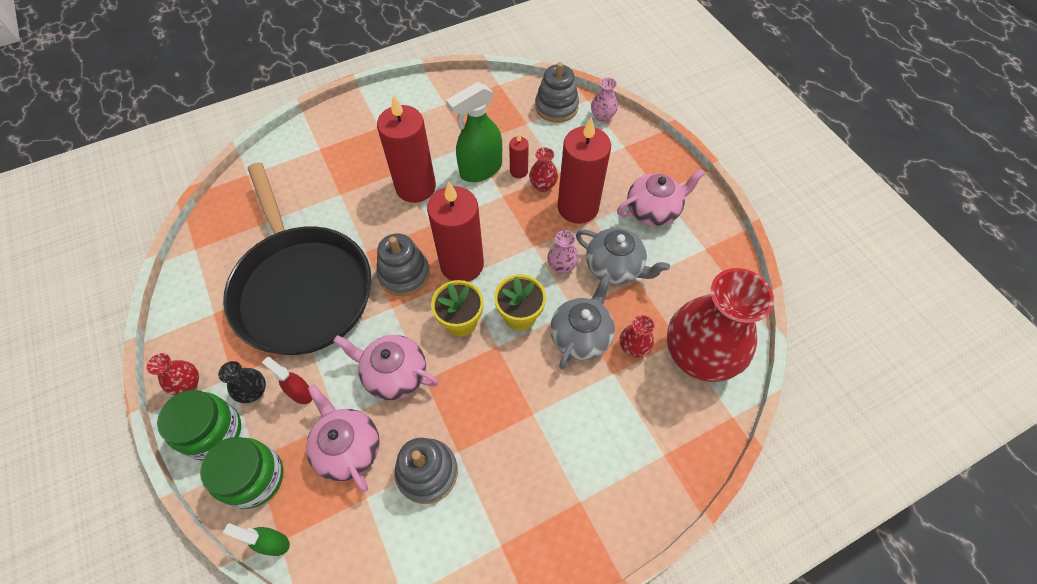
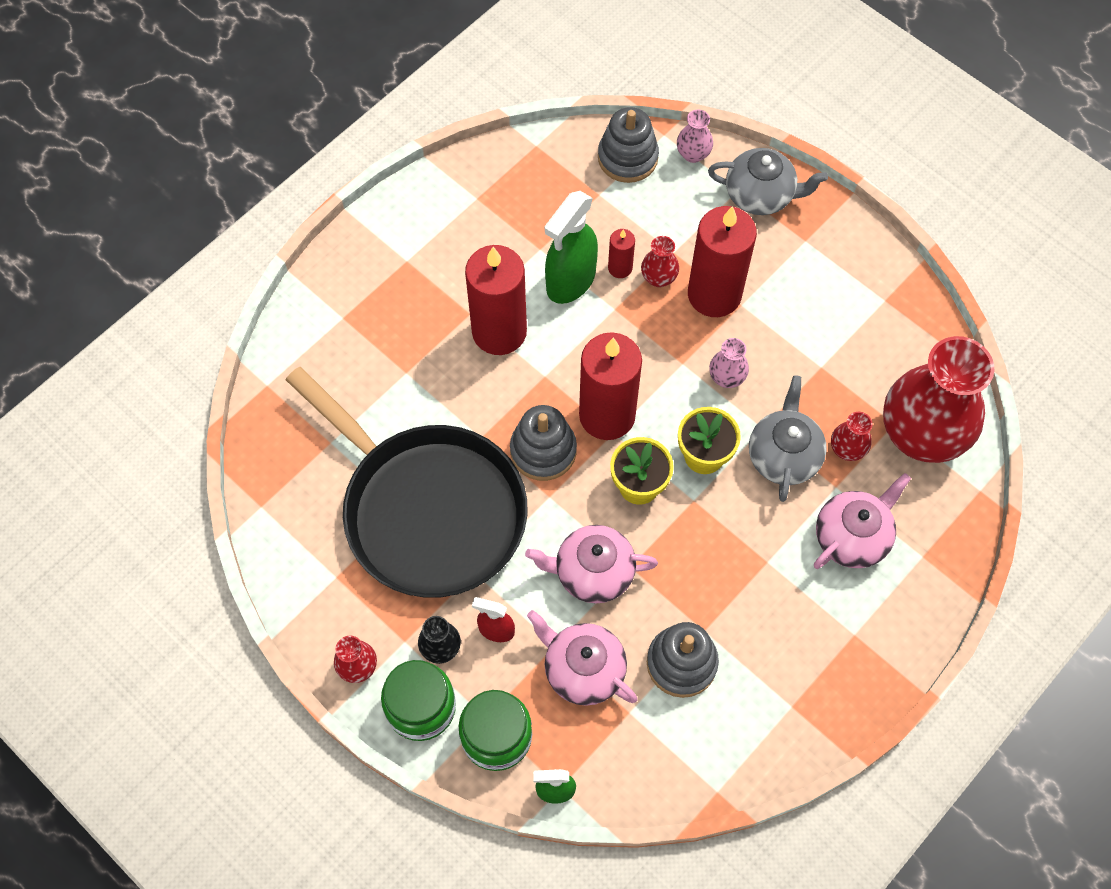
camera: 20 degrees left, 5 degrees up
grey teapot [576,228,670,284] -> grey teapot moved to [708,148,828,215]
pink teapot [617,169,705,226] -> pink teapot moved to [814,473,911,569]

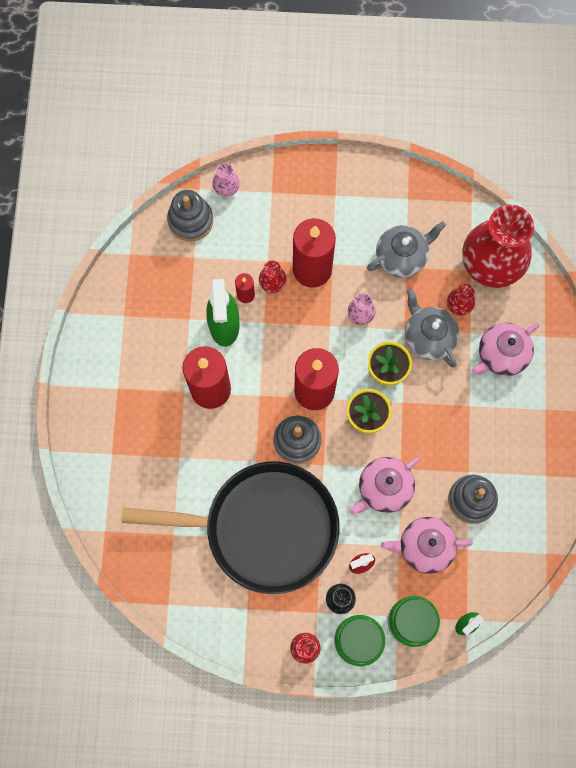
camera: 40 degrees left, 10 degrees up
grey teapot [708,148,828,215] -> grey teapot moved to [367,221,446,278]
pink teapot [814,473,911,569] -> pink teapot turned 135 degrees counterclockwise [472,323,539,376]

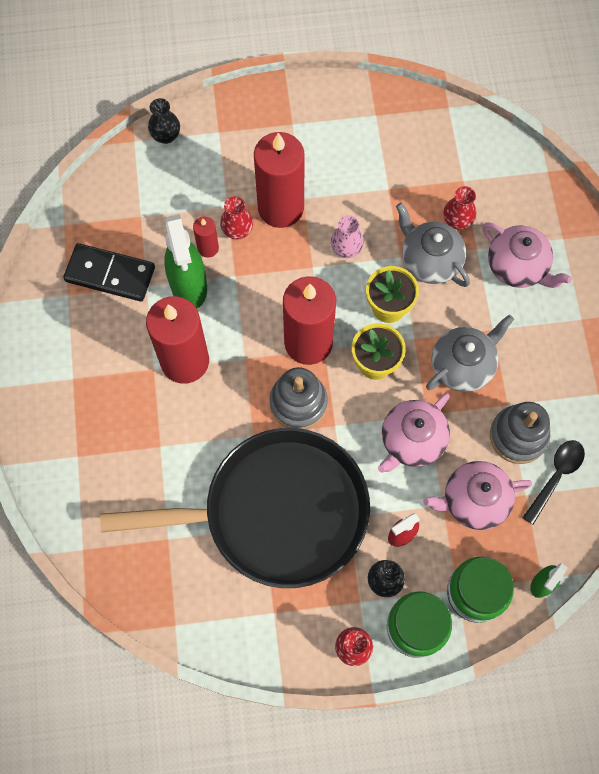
camera: 10 degrees left, 5 degrees down
grey stacking toy [167,190,213,241] -> none
pink vase [212,163,240,197] -> black vase [148,98,180,144]
grey teapot [367,221,446,278] -> grey teapot moved to [426,315,514,392]
red vase [463,205,534,288] -> none
pink teapot [472,323,539,376] -> pink teapot turned 90 degrees counterclockwise [482,222,572,288]
none -> black domino [63,243,155,302]
none -> black spoon [523,440,585,525]

